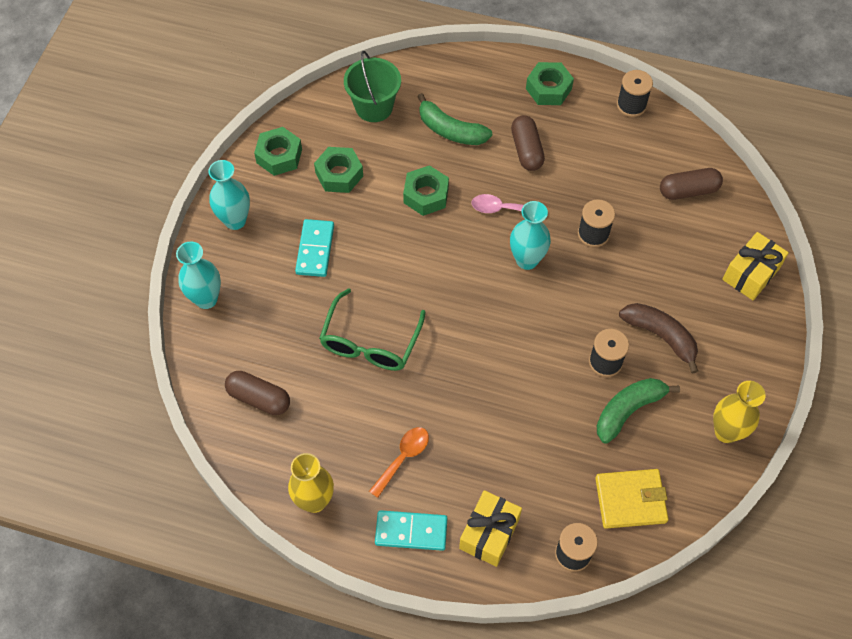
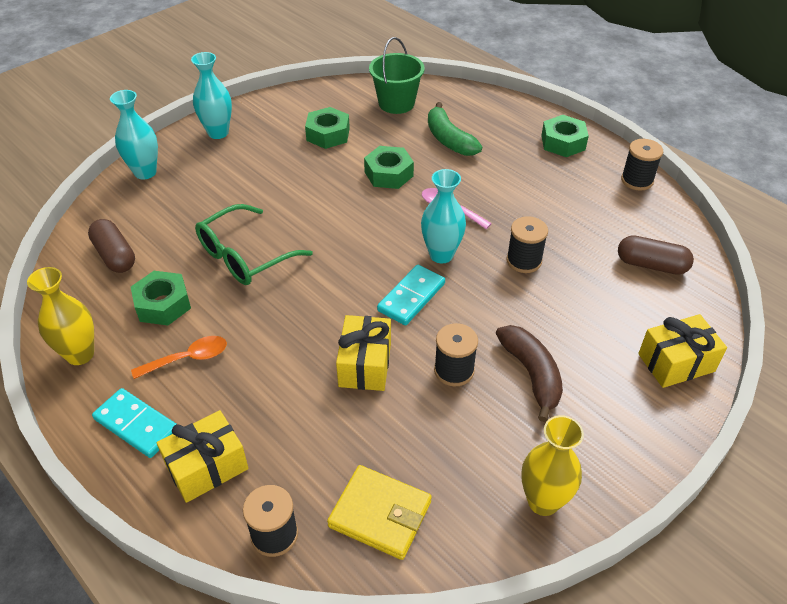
camera: 30 degrees right, 15 degrees down
green nut [254,127,302,176] -> green nut moved to [131,271,191,325]
turquoise domino [295,219,334,277] -> turquoise domino moved to [377,265,445,325]
brown capsule [511,115,545,171] -> none
green banana [597,378,680,444] -> none
none -> yellow gift [336,315,391,391]

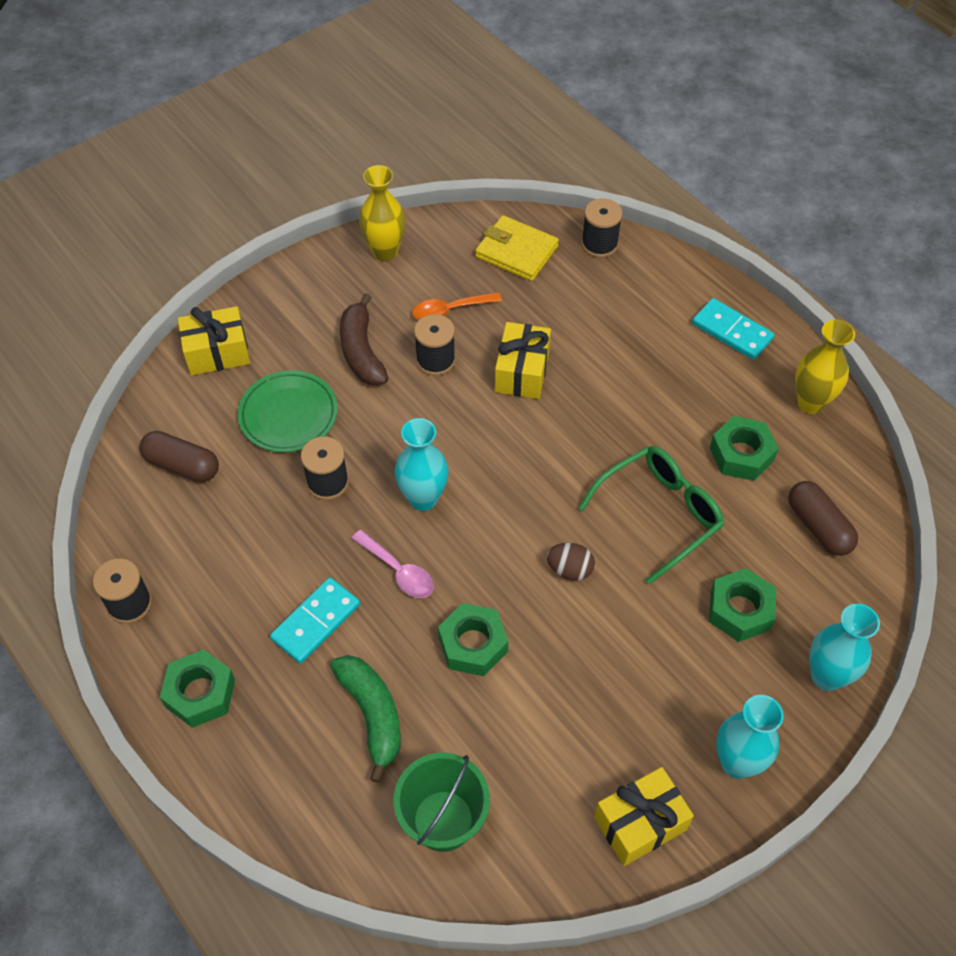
camera: 175 degrees left, 10 degrees up
orange spoon [131,336,227,379] -> orange spoon moved to [412,292,502,320]
yellow gift [157,410,249,503] -> yellow gift moved to [594,767,694,866]
green nut [305,107,350,149] -> green nut moved to [709,568,776,642]
turquoise domino [377,265,445,325] -> turquoise domino moved to [270,577,360,664]
none -> green plate [238,370,338,452]
none -> brown egg [546,543,595,581]

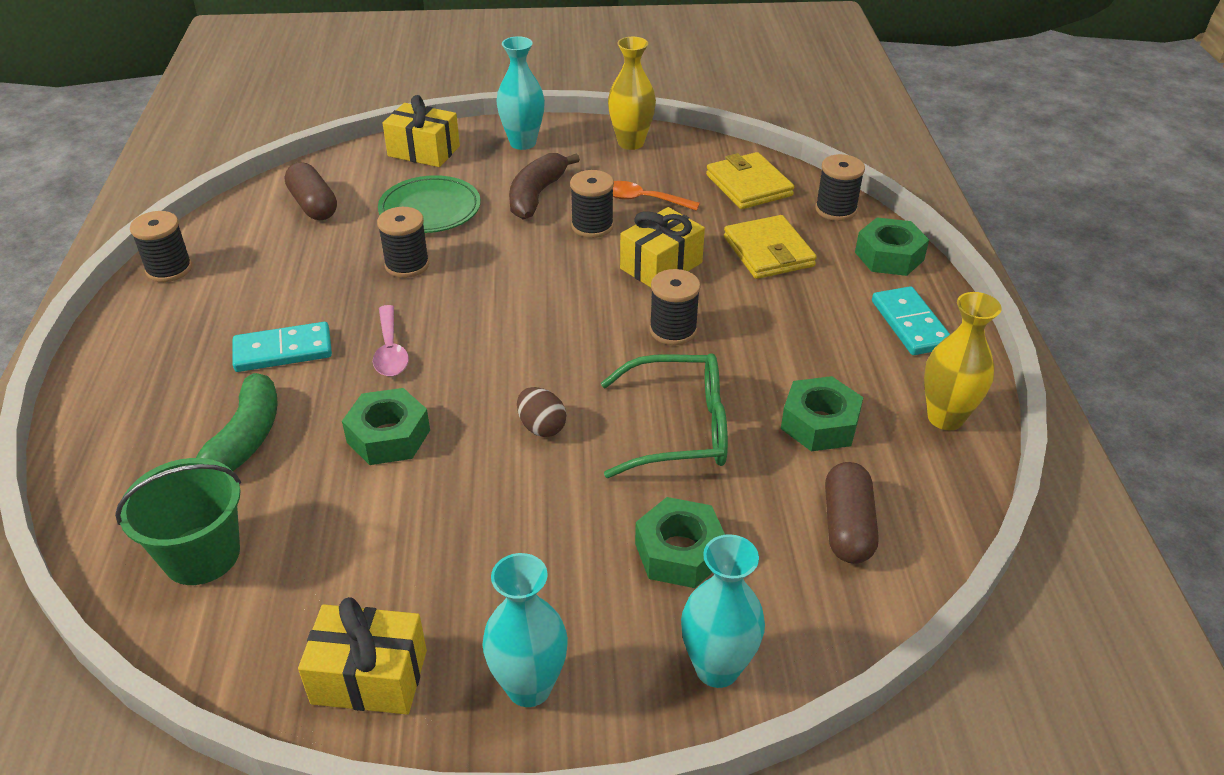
camera: 35 degrees right, 15 degrees down
green nut [160,649,235,728] -> green nut moved to [855,218,929,276]
turquoise vase [395,418,448,511] -> turquoise vase moved to [497,36,545,150]
none -> black spool [649,269,701,345]
none -> yellow wallet [724,215,817,279]

